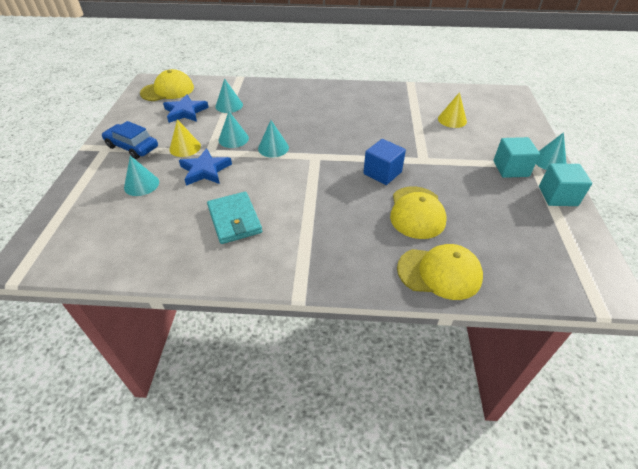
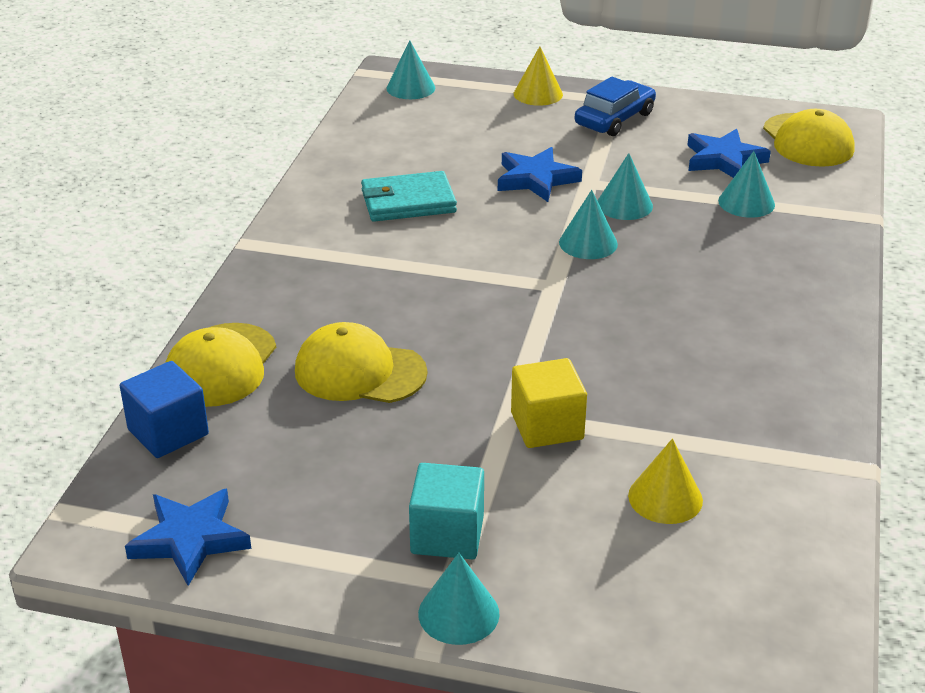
camera: 100 degrees right, 10 degrees down
turquoise cone [124,156,159,196] -> turquoise cone moved to [386,40,435,99]
yellow cone [169,119,201,157] -> yellow cone moved to [514,46,563,106]
blue cube [363,139,406,185] -> blue cube moved to [120,361,209,458]
turquoise cube [539,163,592,206] -> none
none -> blue star [125,488,251,586]
none -> yellow cube [511,358,587,448]

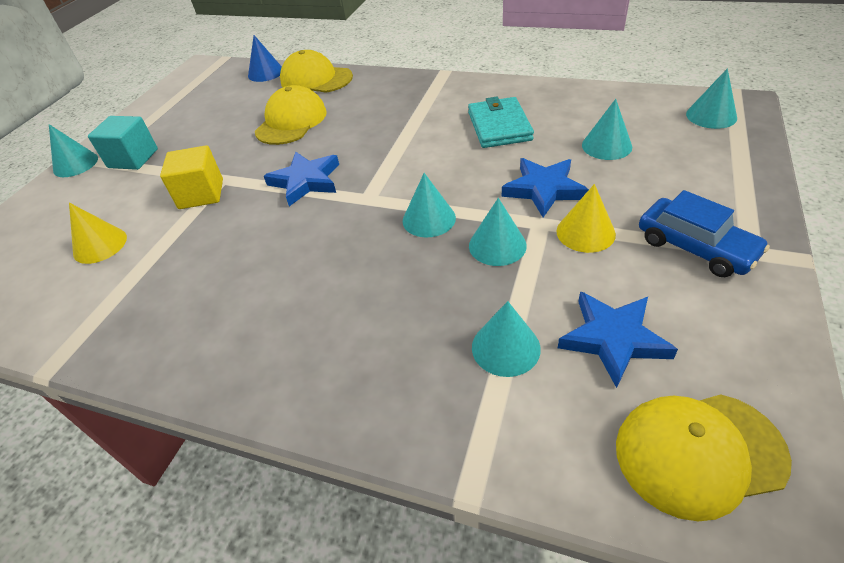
camera: 100 degrees right, 10 degrees up
blue cube [120,361,209,458] -> blue cone [248,35,282,82]
blue star [125,488,251,586] -> blue star moved to [264,152,339,206]
yellow cone [514,46,563,106] -> yellow cone moved to [556,184,616,253]
none -> turquoise cone [582,99,632,160]

